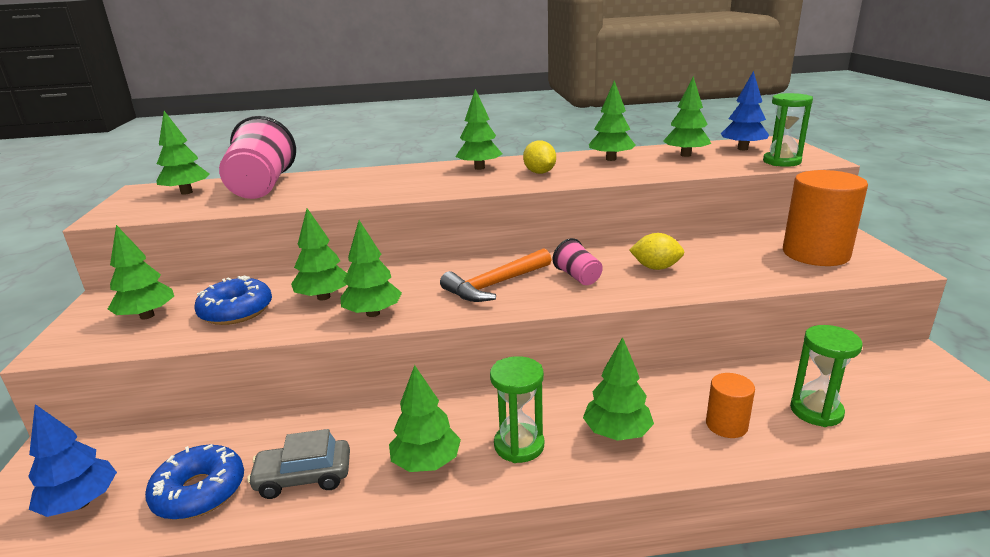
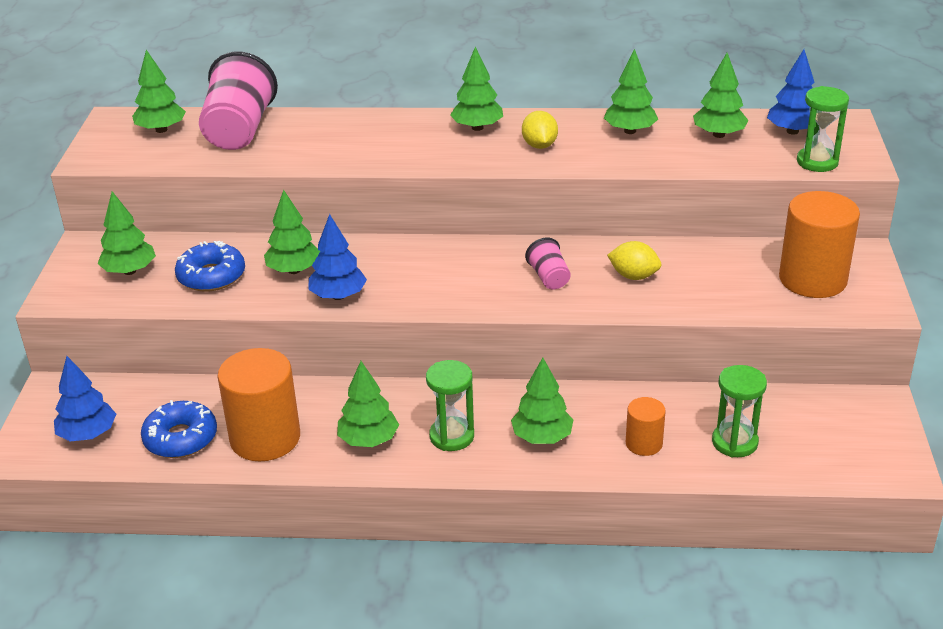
camera: 10 degrees right, 10 degrees up
grey car [247,429,350,499] -> orange cylinder [218,348,300,461]
green tree [340,220,402,317] -> blue tree [308,214,367,300]
orange hammer [440,248,551,302] -> none

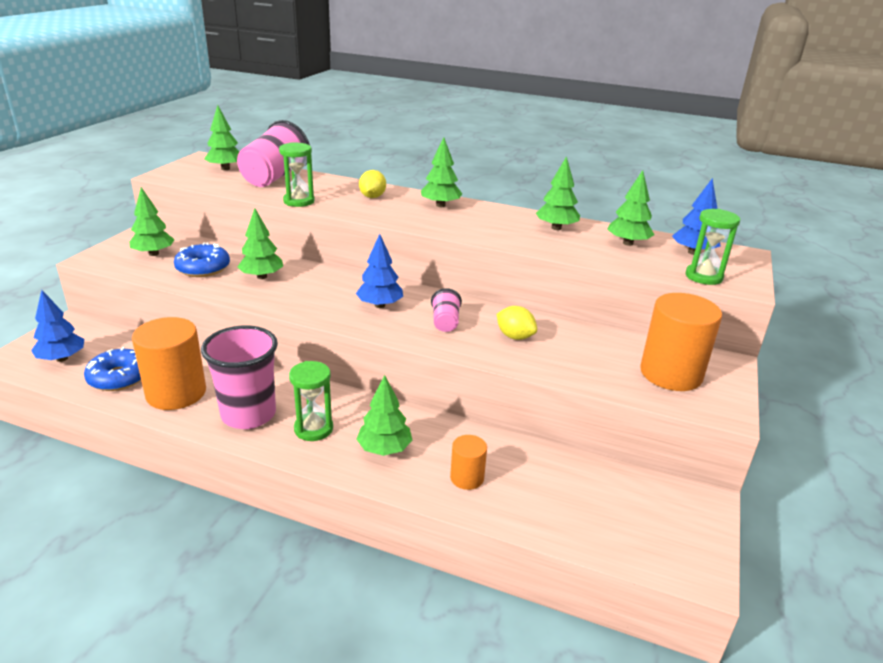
camera: 15 degrees right, 5 degrees down
blue tree [308,214,367,300] -> blue tree moved to [356,234,403,308]
green tree [337,361,399,447] -> pink cup [201,325,278,429]
yellow lemon [522,111,558,149] -> yellow lemon moved to [359,170,386,198]
green hourglass [712,365,767,458] -> green hourglass moved to [279,142,315,207]

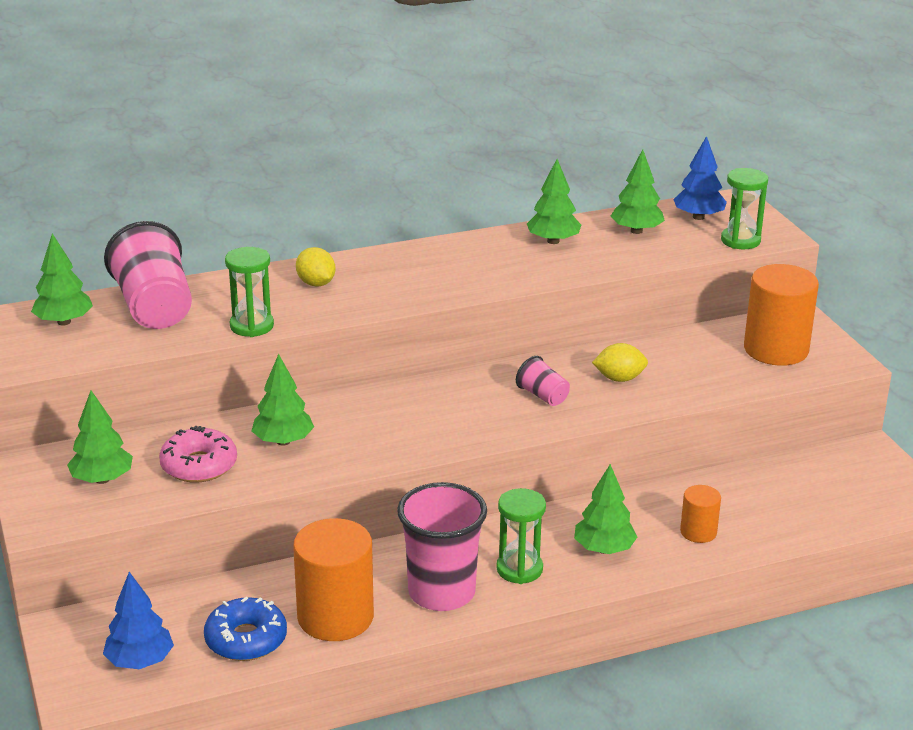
camera: 40 degrees left, 0 degrees up
blue donut [174,242,230,277] -> pink donut [159,426,237,483]
blue tree [356,234,403,308] -> none
green tree [421,137,462,207] -> none

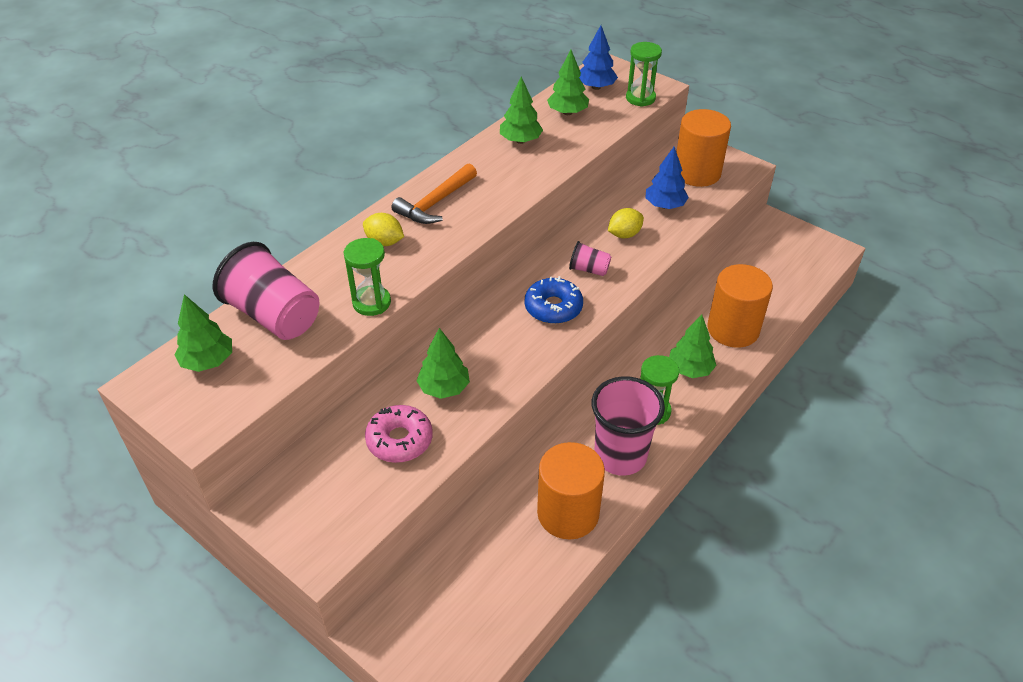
camera: 30 degrees left, 15 degrees up
green tree [67,390,133,484] -> none
blue tree [103,572,174,669] -> blue tree moved to [645,147,689,209]
blue donut [204,597,287,661] -> blue donut moved to [524,276,583,324]
orange cylinder [680,485,721,543] -> orange cylinder [707,264,773,348], size x1.94
none -> orange hammer [392,164,477,224]

